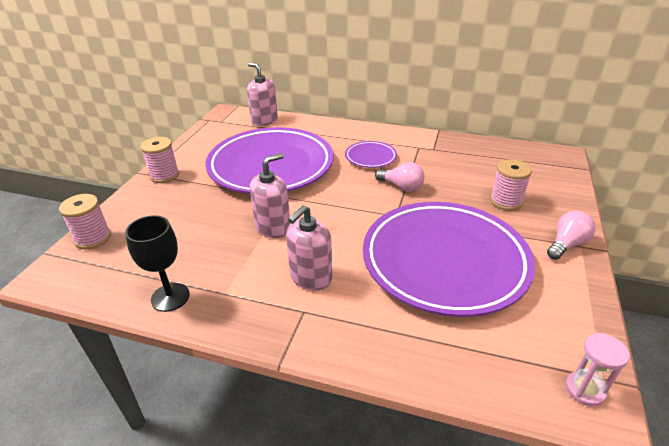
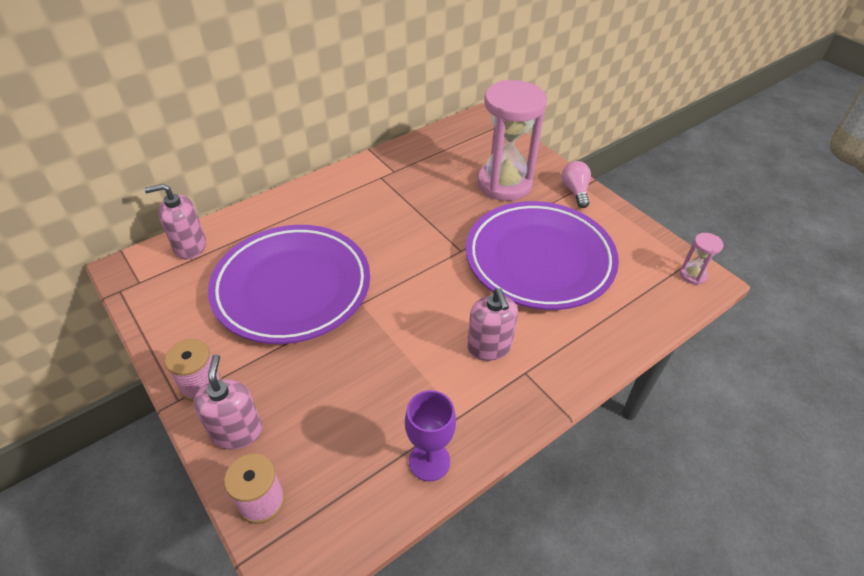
camera: 55 degrees left, 10 degrees up
black goblet [125,215,190,312] -> purple goblet [405,390,456,481]
pink soap dispenser [250,153,290,238] -> pink soap dispenser moved to [194,354,262,450]
purple plate [345,141,397,168] -> none
pink light bulb [375,162,424,192] -> none
pink spool [490,159,532,211] -> pink hourglass [477,80,547,201]

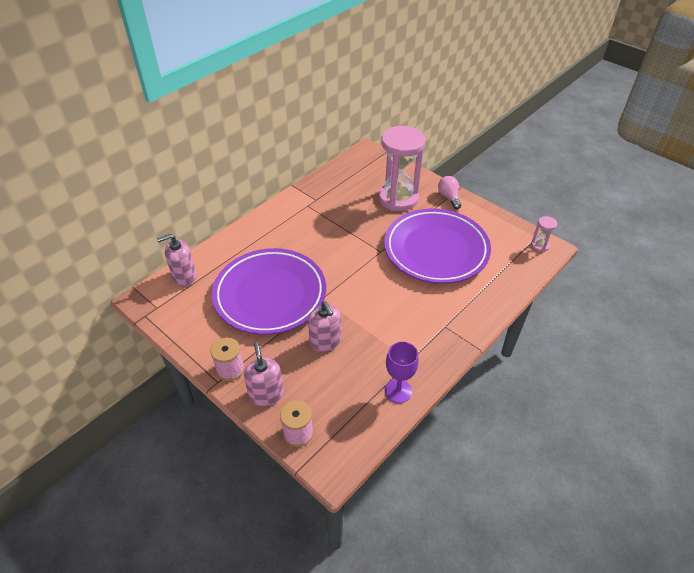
camera: 10 degrees left, 0 degrees up
pink soap dispenser [467,288,518,361] -> pink soap dispenser moved to [308,301,341,352]

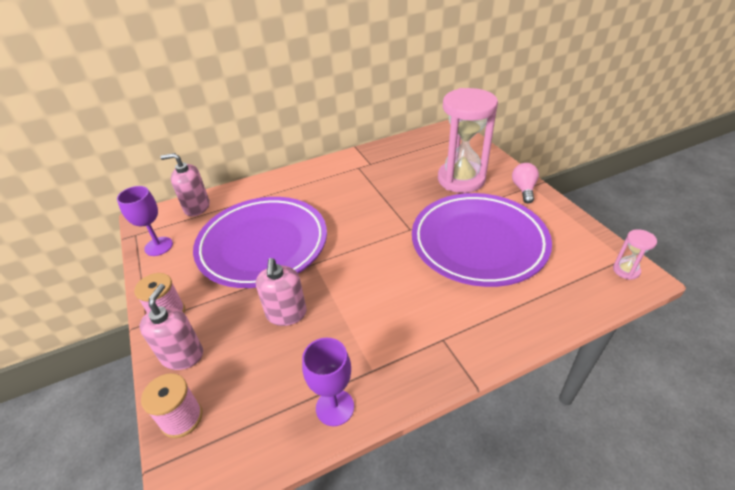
camera: 25 degrees right, 5 degrees down
none -> purple goblet [117,186,173,256]

